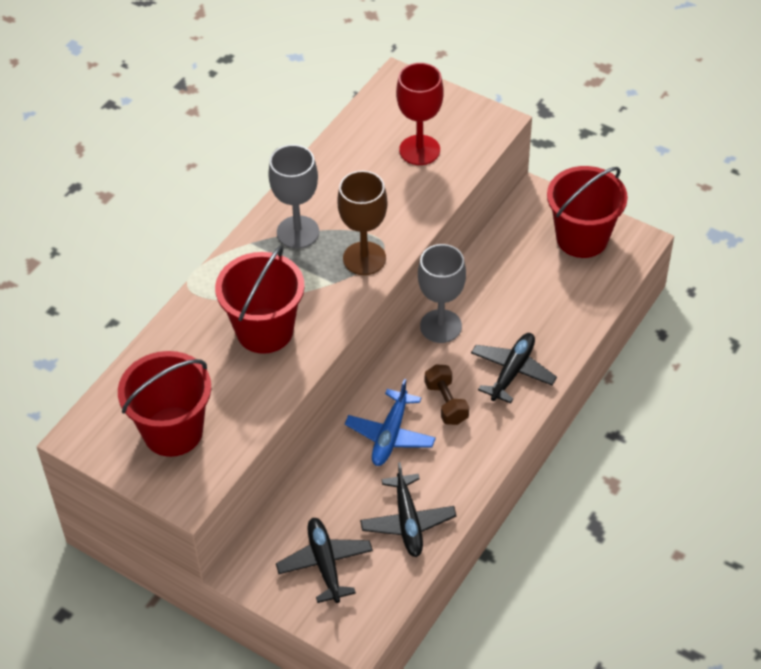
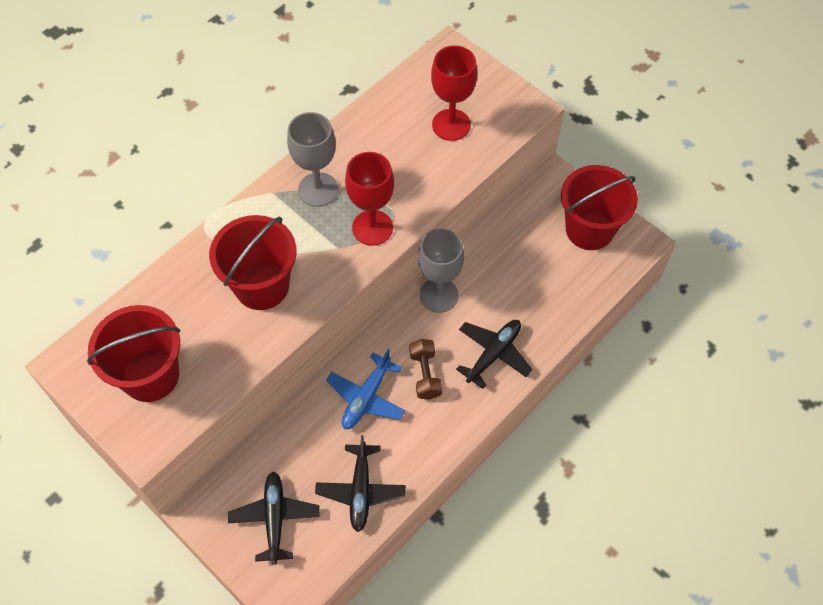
camera: 10 degrees right, 10 degrees up
brown goblet [337,171,387,275] -> red goblet [345,152,394,246]

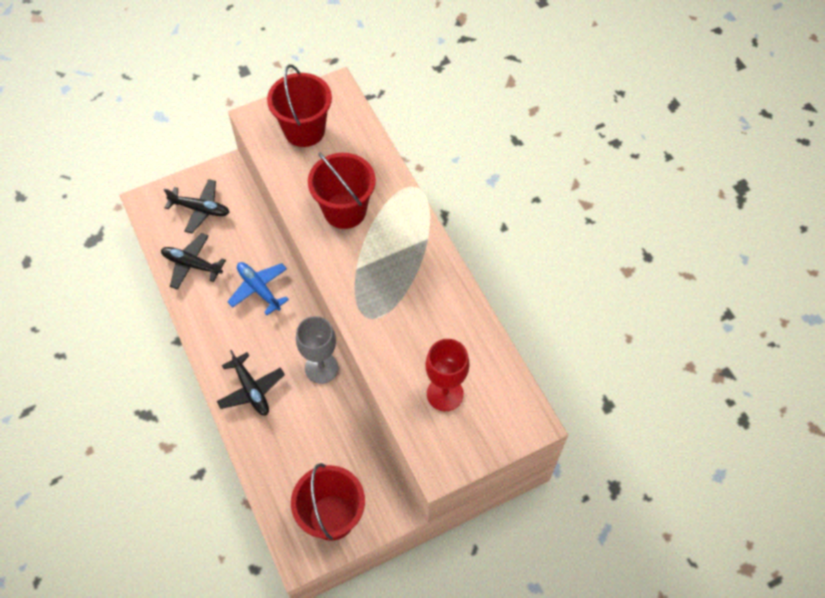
camera: 110 degrees right, 0 degrees up
grey goblet [287,112,338,207] -> none
red goblet [345,152,394,246] -> none
brown dumbbell [409,339,442,400] -> none

